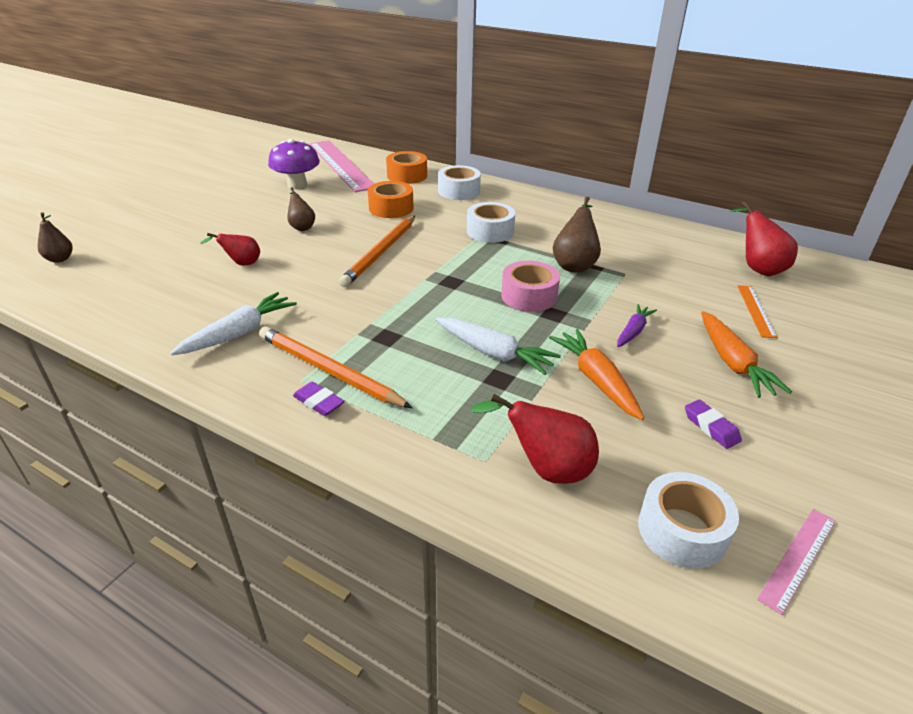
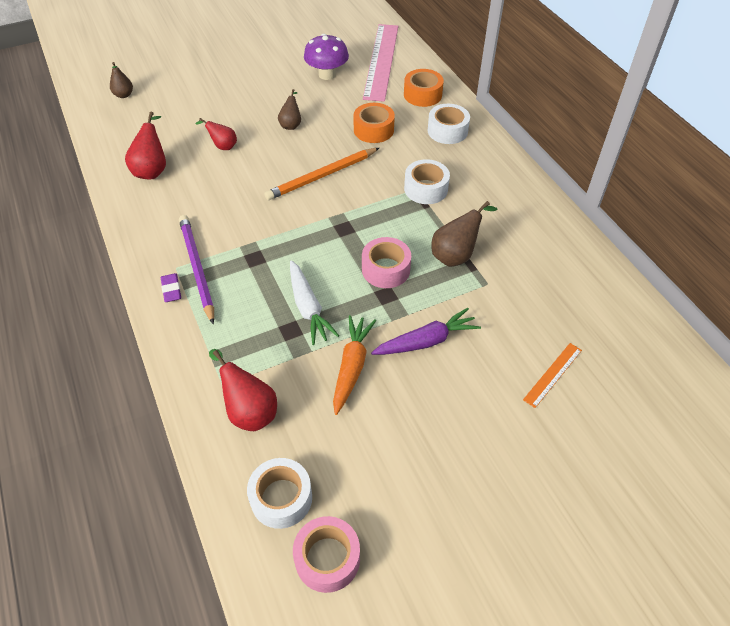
camera: 35 degrees right, 15 degrees up
white carrot [170,292,297,355] -> none
orange pencil [259,327,412,408] -> purple pencil [179,215,214,325]
purple carrot [617,304,657,347] -> purple carrot [371,308,481,355], size x1.57
purple eraser [685,399,742,449] -> none
orange carrot [701,311,792,398] -> none
red pear [730,201,798,276] -> red pear moved to [125,112,166,179]
pink ruler [757,509,836,615] -> pink tape [293,516,360,593]

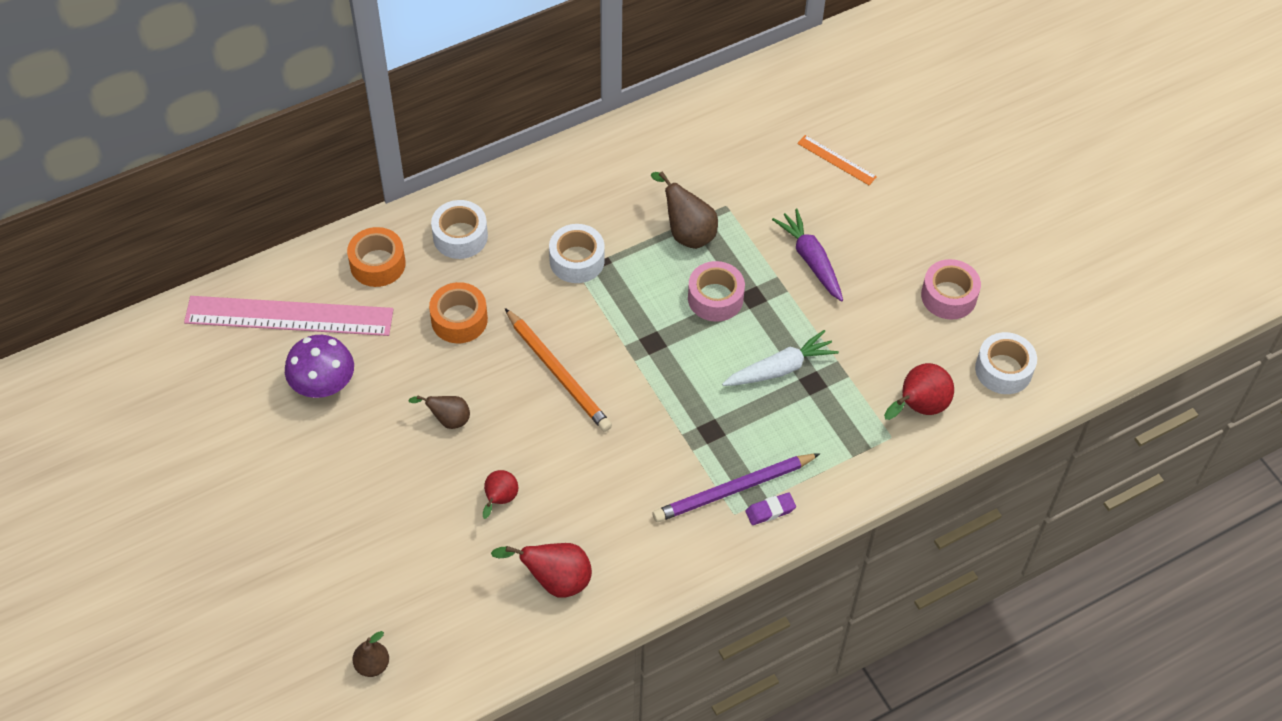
camera: 95 degrees left, 5 degrees up
pink tape [293,516,360,593] -> pink tape moved to [921,259,981,320]
orange carrot [333,315,376,415] -> none

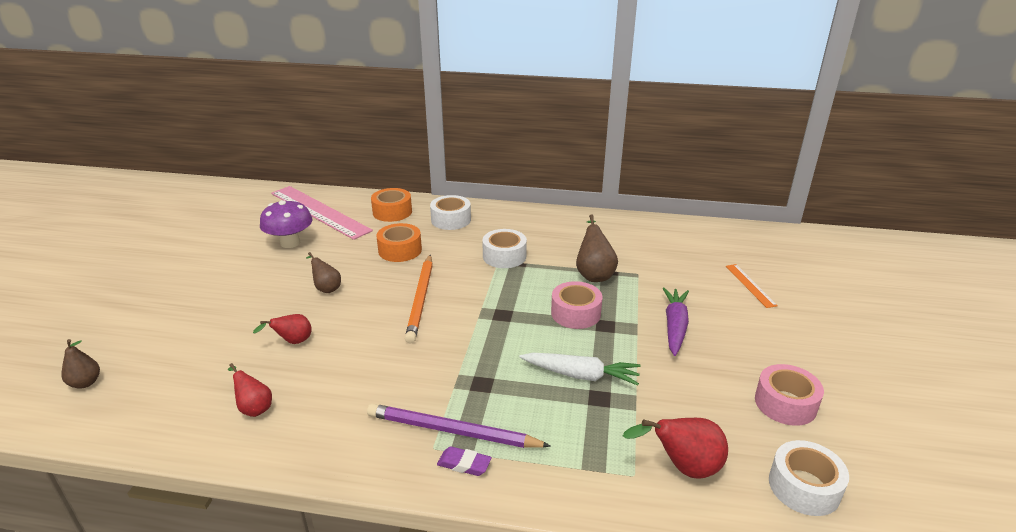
camera: 40 degrees right, 25 degrees down
red pear [491,543,592,597] -> red pear [228,363,272,417], size x0.64

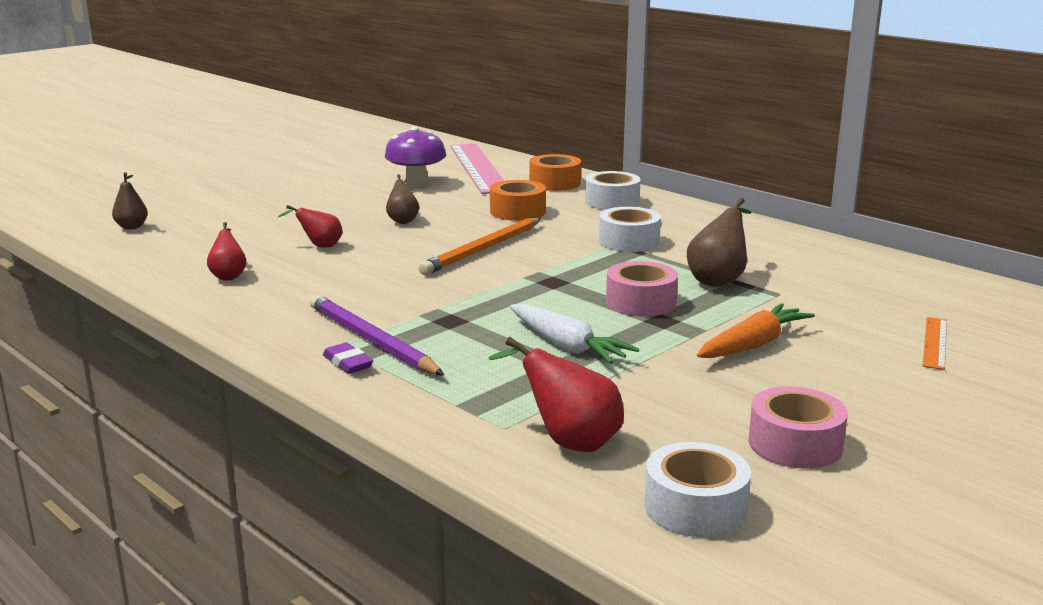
camera: 35 degrees right, 10 degrees down
purple carrot [662,287,689,356] -> orange carrot [697,303,815,358]

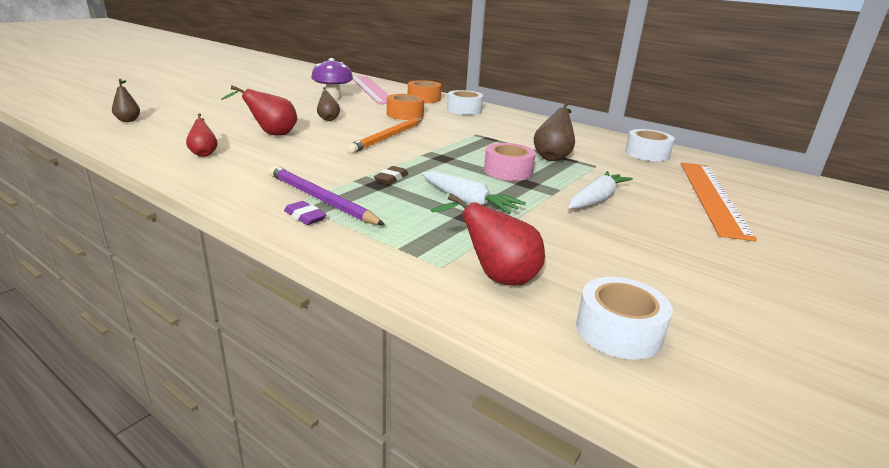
camera: 10 degrees left, 5 degrees up
red pear [278,205,343,248] -> red pear [221,85,297,136], size x1.56
white tape [599,207,661,252] -> white tape moved to [625,129,675,161]
orange carrot [697,303,815,358] -> white carrot [568,171,633,209]
pink tape [749,386,848,468] -> none
orange ruler [923,317,947,370] -> orange ruler [681,162,757,241], size x2.23
none -> brown eraser [374,166,408,185]

